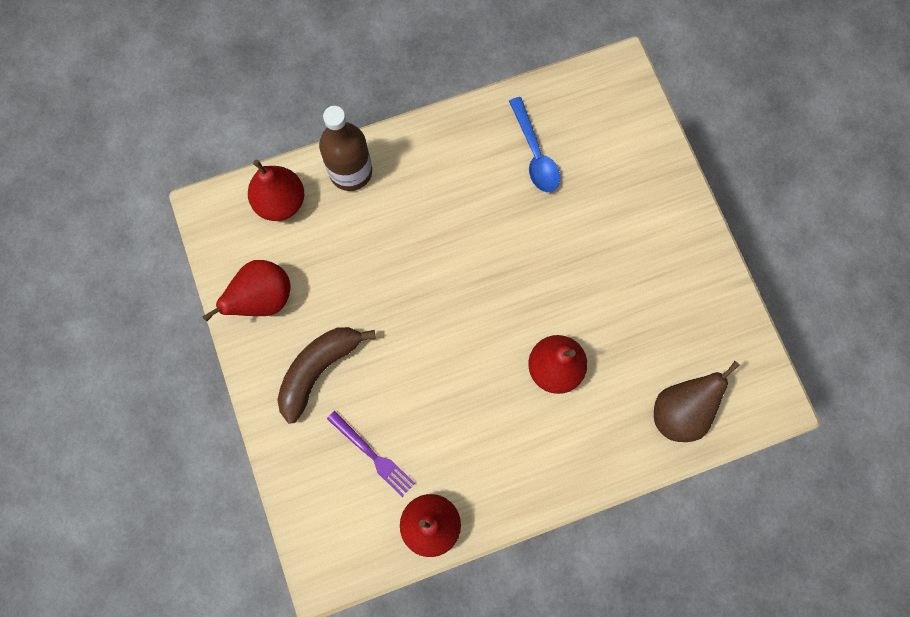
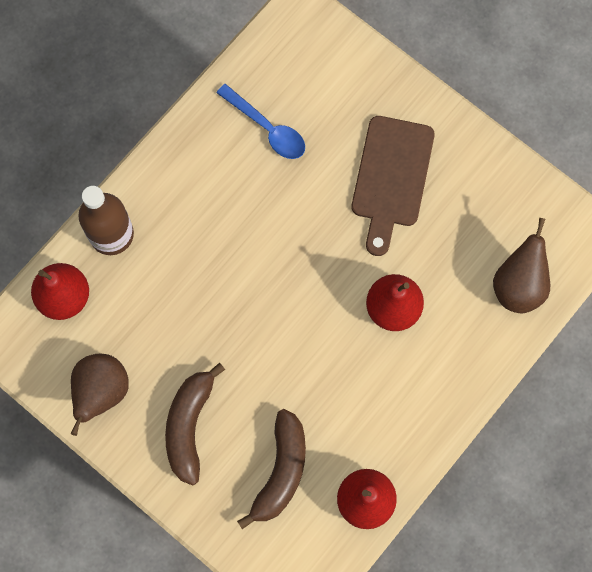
camera: 30 degrees left, 0 degrees up
red pear [203,260,290,322] -> brown pear [71,354,129,436]
purple fork [327,411,415,497] -> brown banana [237,409,306,529]
none -> brown cutting board [352,116,435,256]

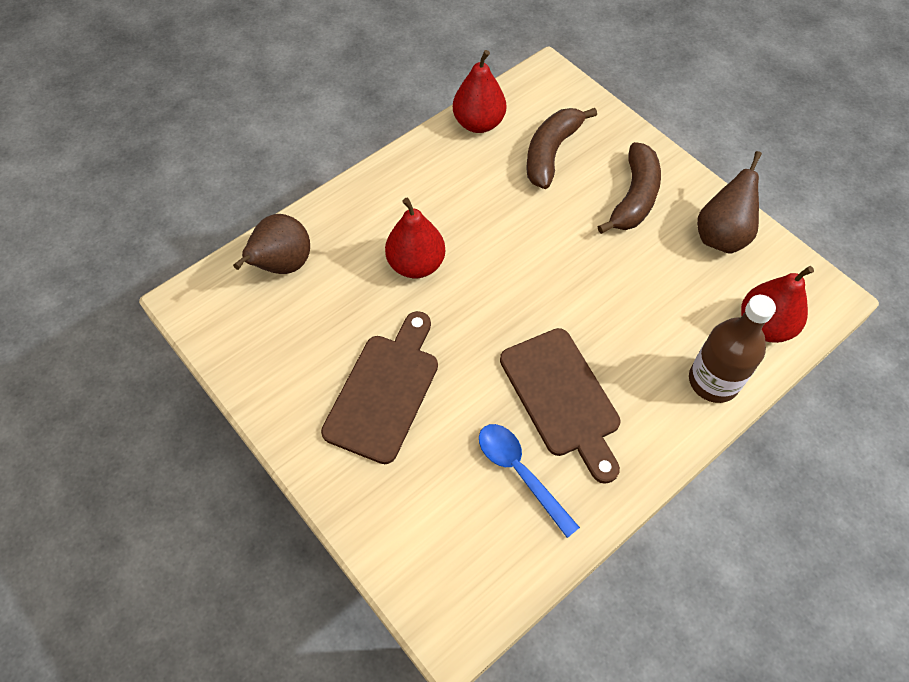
camera: 170 degrees left, 15 degrees down
none -> brown cutting board [500,328,621,484]

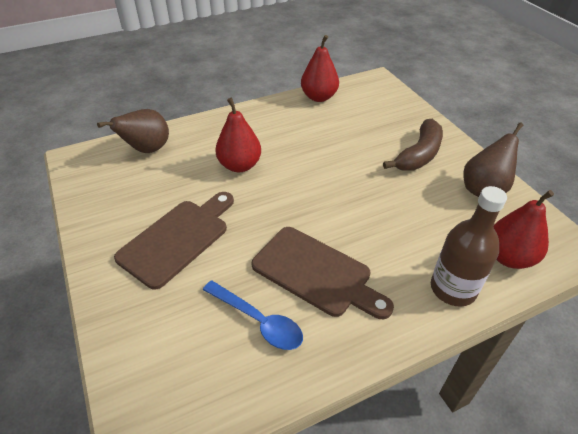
camera: 15 degrees right, 15 degrees down
blue spoon [479,424,580,538] -> blue spoon turned 150 degrees clockwise [203,280,303,350]
brown cutting board [500,328,621,484] -> brown cutting board turned 45 degrees counterclockwise [252,227,394,319]
brown banana [526,108,597,189] -> none

